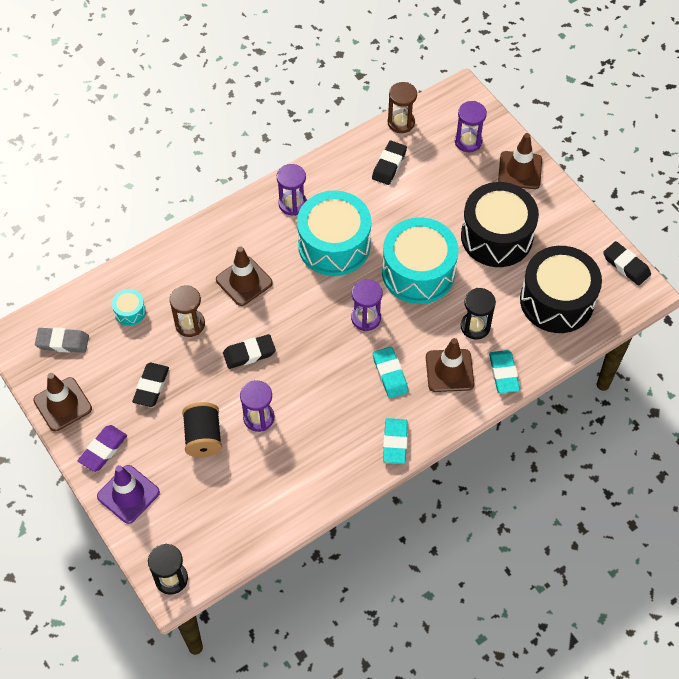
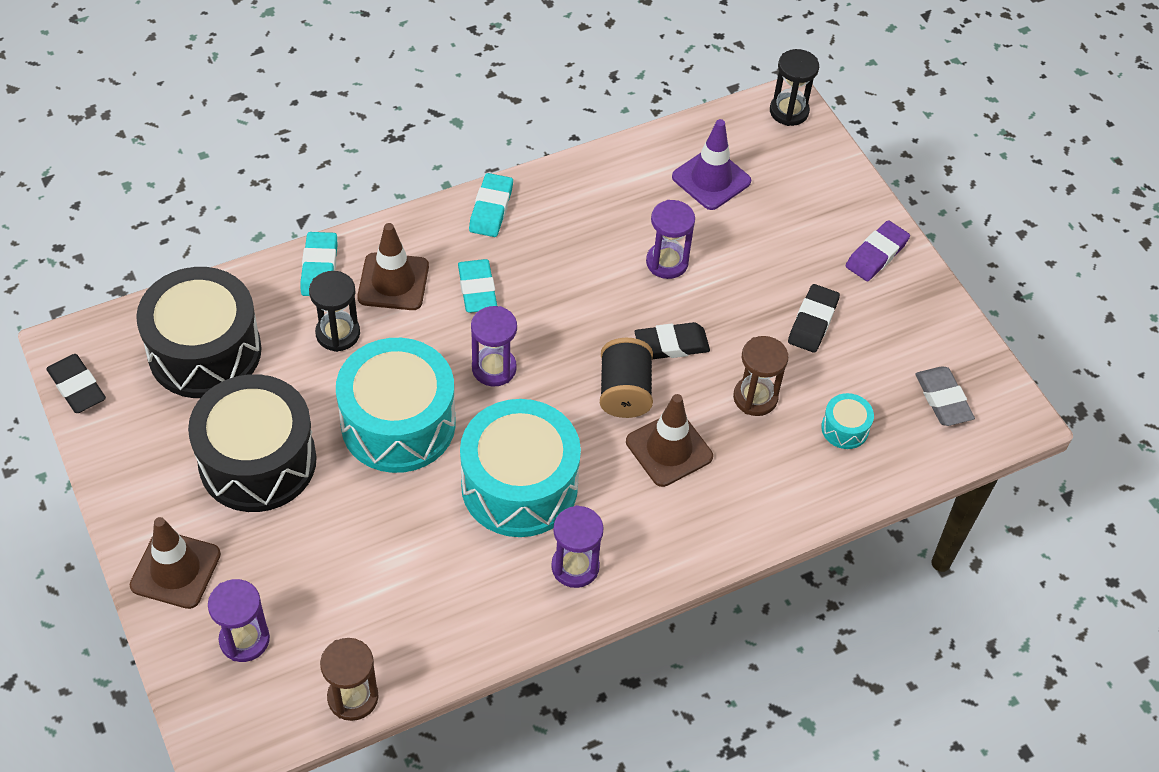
camera: 175 degrees left, 5 degrees down
brown traffic cone [33,373,92,432] -> none
grey eraser [35,327,89,353] -> grey eraser turned 60 degrees clockwise [916,366,975,426]
purple traffic cone [97,465,160,524] -> purple traffic cone moved to [672,119,751,210]
black spool [182,402,222,457] -> black spool moved to [600,338,653,418]
black eraser [372,141,407,185] -> none

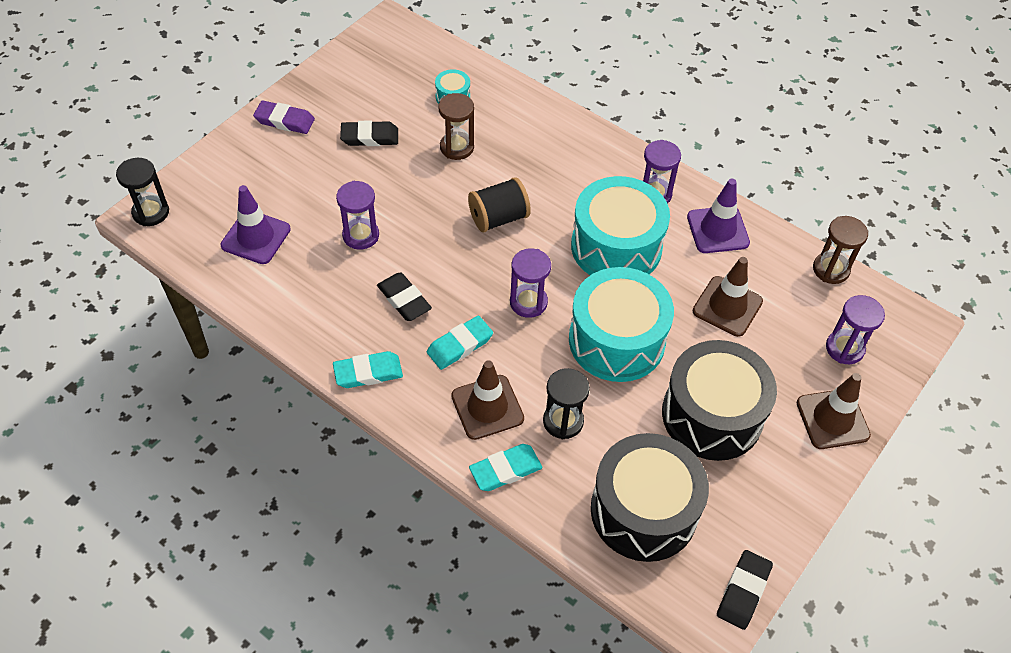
camera: 115 degrees left, 0 degrees up
brown traffic cone [626,394,713,487] -> brown traffic cone moved to [692,257,763,337]
black eraser [635,322,710,359] -> black eraser moved to [377,272,432,321]
grey eraser [916,366,975,426] -> none
none -> purple traffic cone [687,179,750,253]

